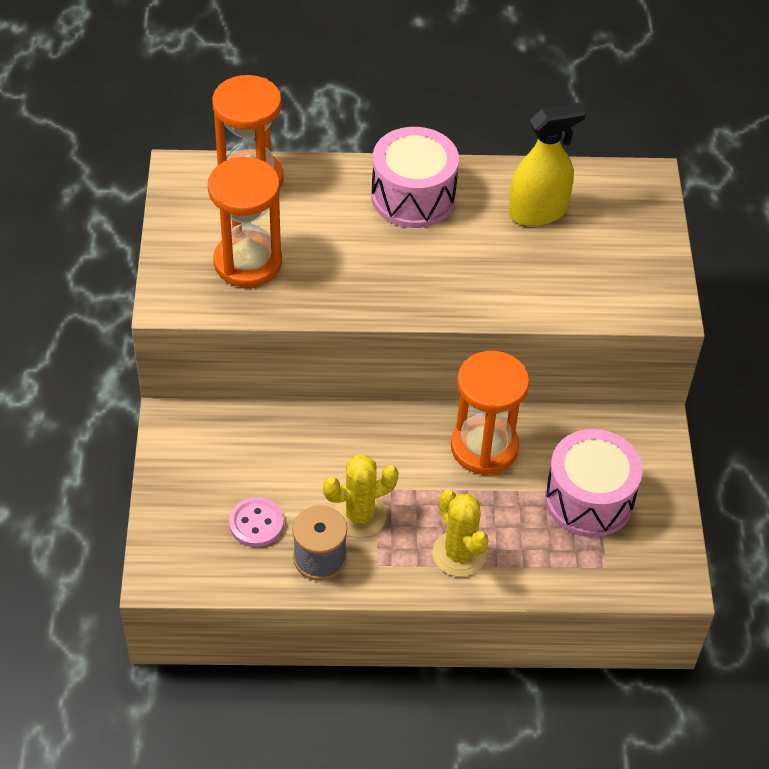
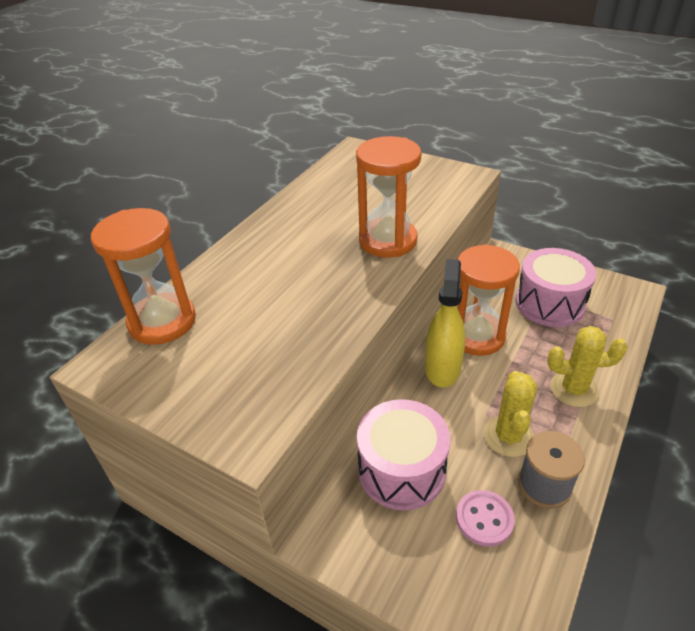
camera: 55 degrees left, 10 degrees down
orange hourglass [208,157,282,287] -> orange hourglass moved to [356,136,421,258]
pink drum [371,127,459,228] -> pink drum moved to [357,399,450,510]
yellow spray bottle [509,103,586,226] -> yellow spray bottle moved to [425,259,465,387]

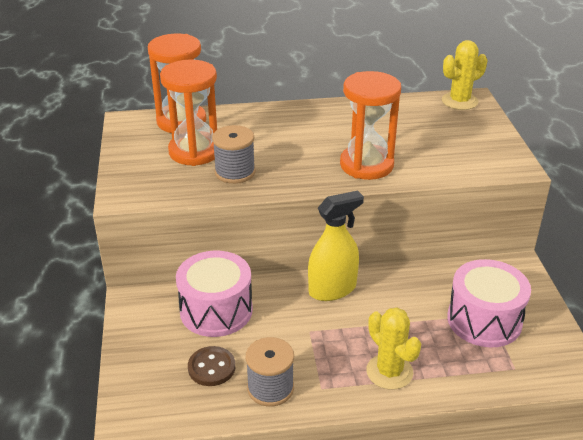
camera: 50 degrees right, 5 degrees down
pink button [456,490,515,547] -> brown button [188,346,235,386]
orange hourglass [457,244,520,356] -> orange hourglass moved to [160,59,217,166]
yellow cactus [484,371,537,457] -> yellow cactus moved to [442,40,487,110]
none -> grey spool [212,125,256,184]

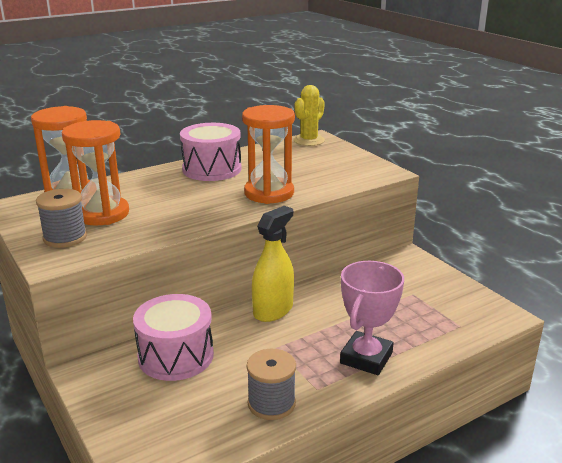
camera: 25 degrees left, 10 degrees down
brown button [188,346,235,386] -> none
grey spool [212,125,256,184] -> grey spool moved to [36,189,87,248]
yellow cactus [366,307,421,390] -> pink trophy [340,261,404,375]
pink drum [447,259,531,347] -> pink drum moved to [180,123,242,181]

